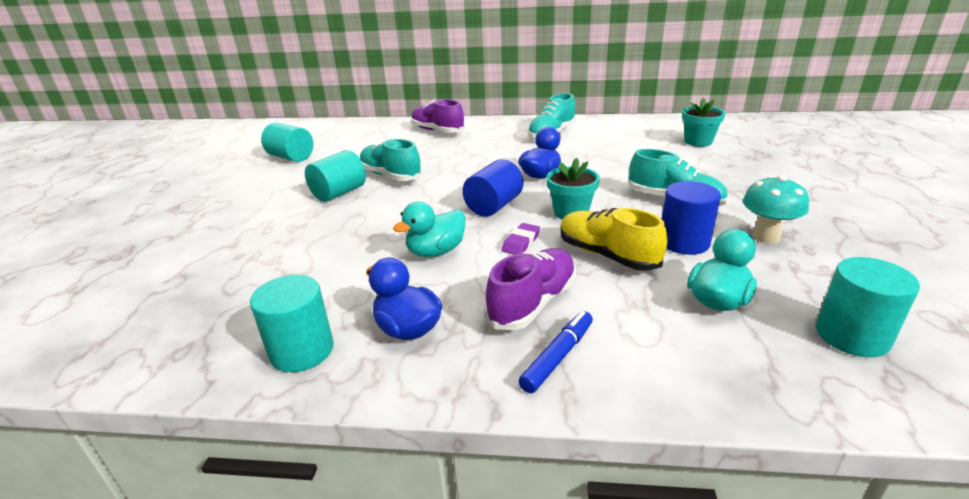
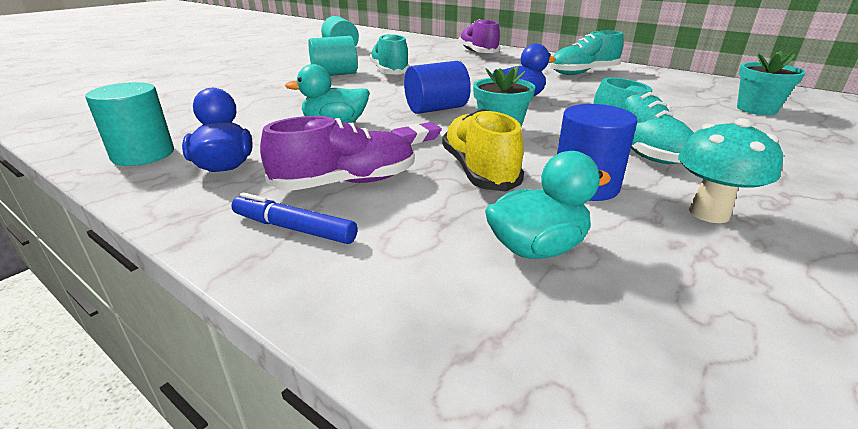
camera: 30 degrees right, 0 degrees up
blue marker [518,311,593,393] -> blue marker turned 135 degrees counterclockwise [231,192,358,244]
turquoise cylinder [816,257,920,357] -> none

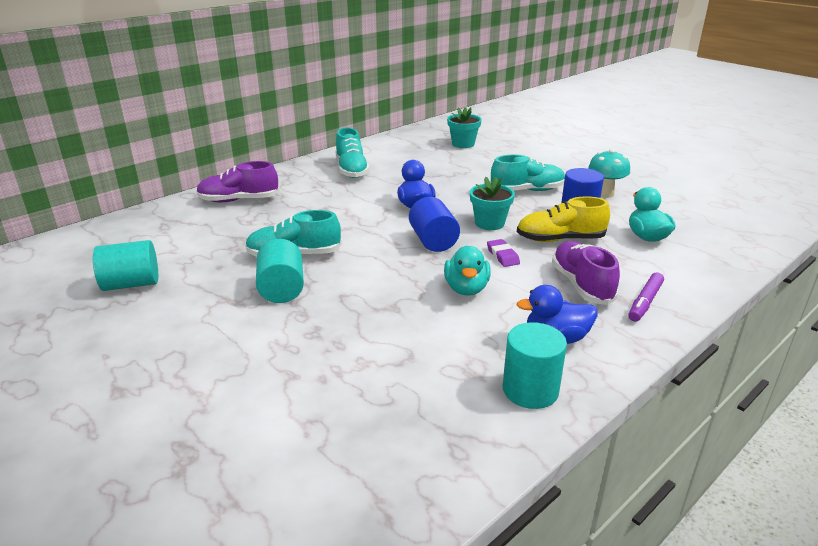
camera: 80 degrees left, 0 degrees up
blue marker [231,192,358,244] -> purple marker [628,272,664,322]

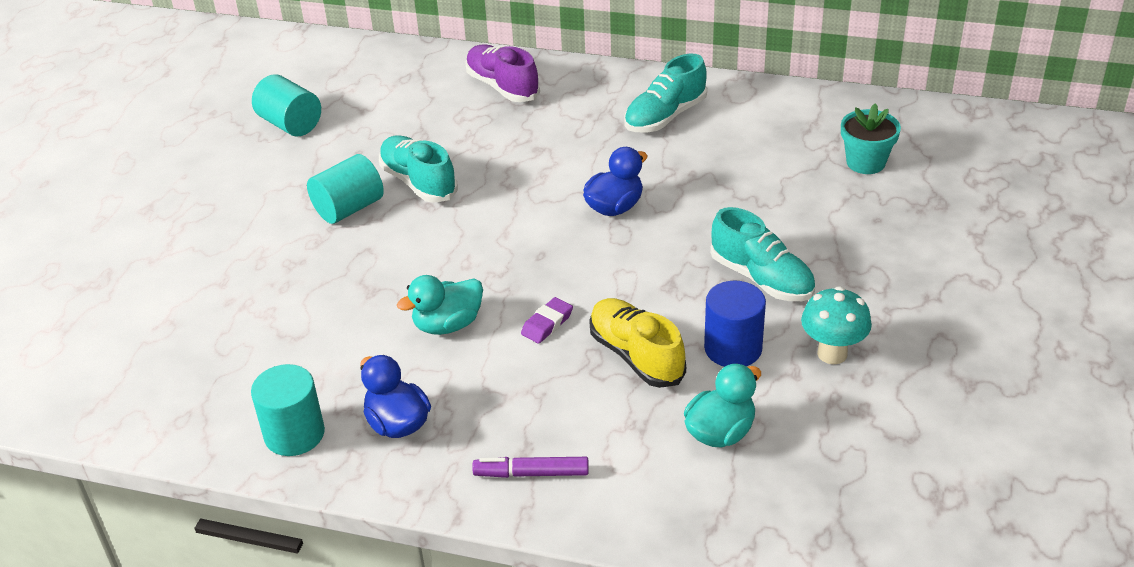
camera: 60 degrees right, 10 degrees up
blue cylinder [409,197,460,252] -> none
turquoise flower pot [470,177,515,230] -> none
purple shoe [552,241,620,305] -> none

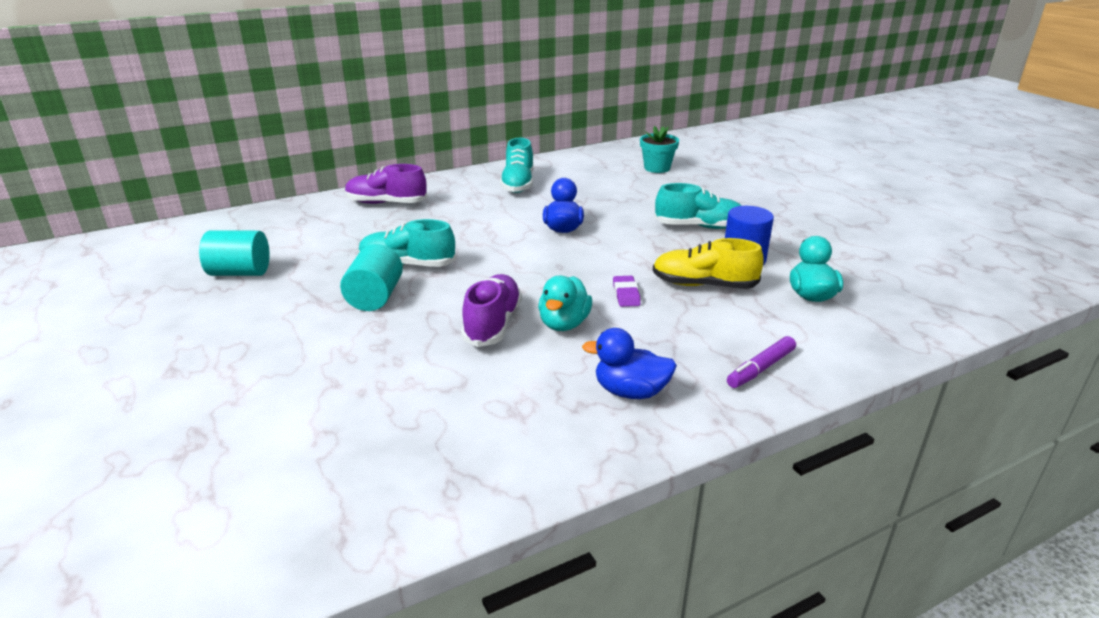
camera: 45 degrees left, 10 degrees down
turquoise cylinder [251,364,325,456] -> none
turquoise mushroom [801,286,872,364] -> none
none -> purple shoe [461,274,522,347]

